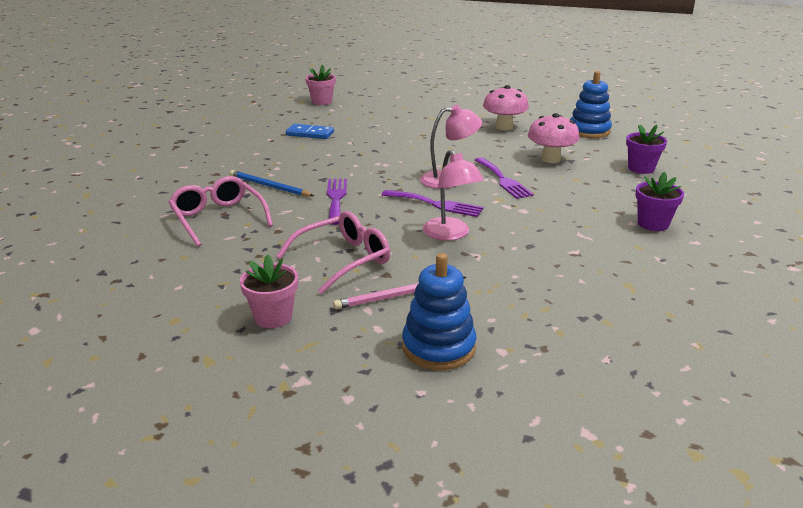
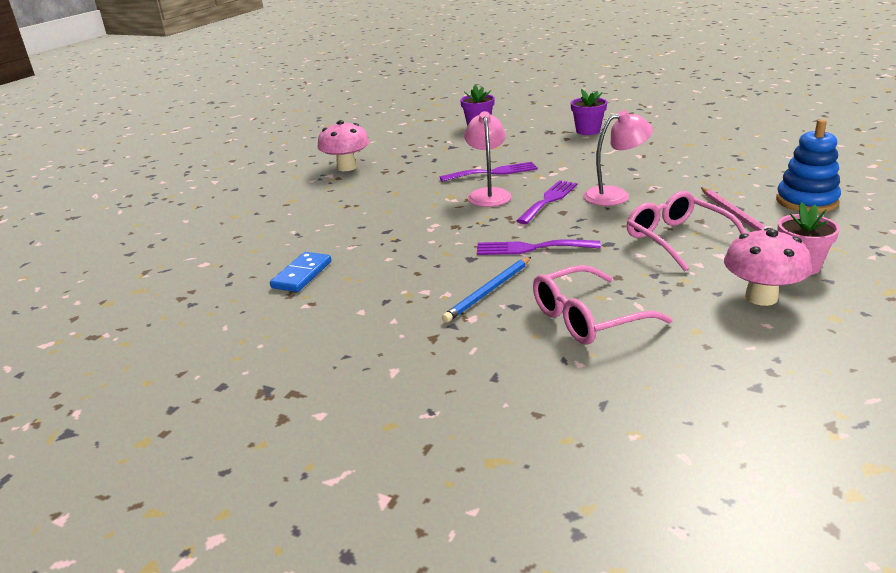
camera: 80 degrees left, 0 degrees up
pink flower pot [305,65,336,105] -> none
pink mushroom [528,113,580,163] -> pink mushroom moved to [724,228,812,306]
blue stacking toy [570,71,612,138] -> none

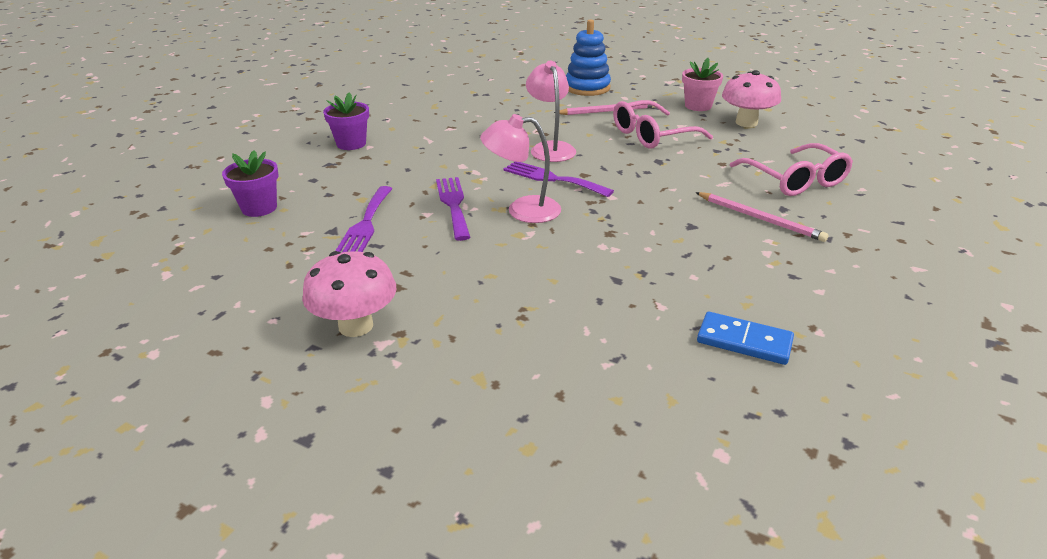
camera: 90 degrees left, 5 degrees up
blue pencil [442,257,531,323] -> pink pencil [695,192,829,242]
purple fork [477,239,601,255] -> purple fork moved to [335,186,393,252]

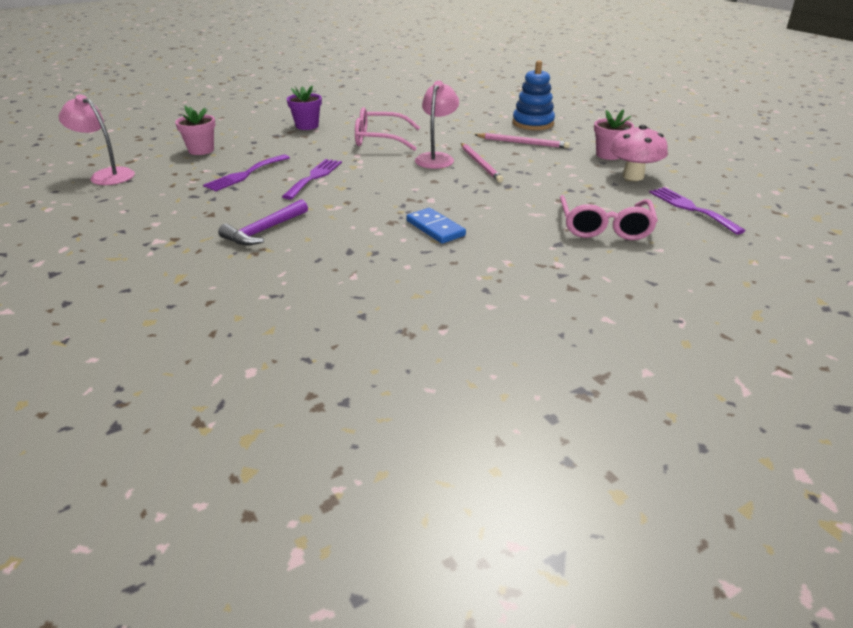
camera: 30 degrees right, 0 degrees up
purple flower pot [222,150,278,217] -> pink flower pot [175,106,215,155]
pink mushroom [302,251,396,337] -> none
pink lamp [480,114,561,223] -> pink lamp moved to [58,95,135,185]
purple fork [503,162,614,197] -> purple fork moved to [649,187,746,235]
pink glasses [613,100,713,149] -> pink glasses moved to [355,107,420,151]
pink pencil [695,192,829,242] -> pink pencil moved to [461,143,503,183]
blue domino [697,312,794,365] -> blue domino moved to [406,208,466,244]
none -> purple hammer [218,199,308,245]

